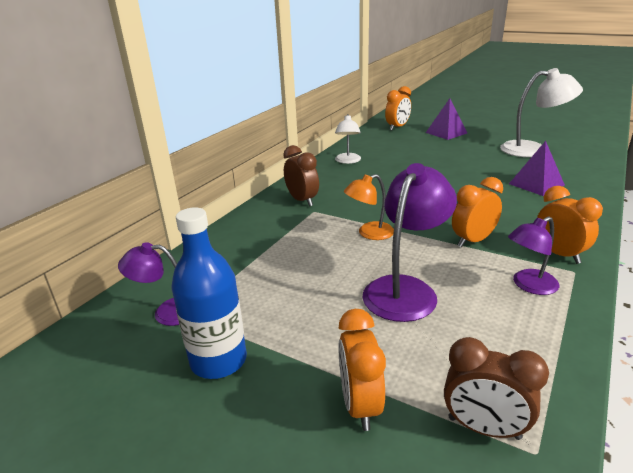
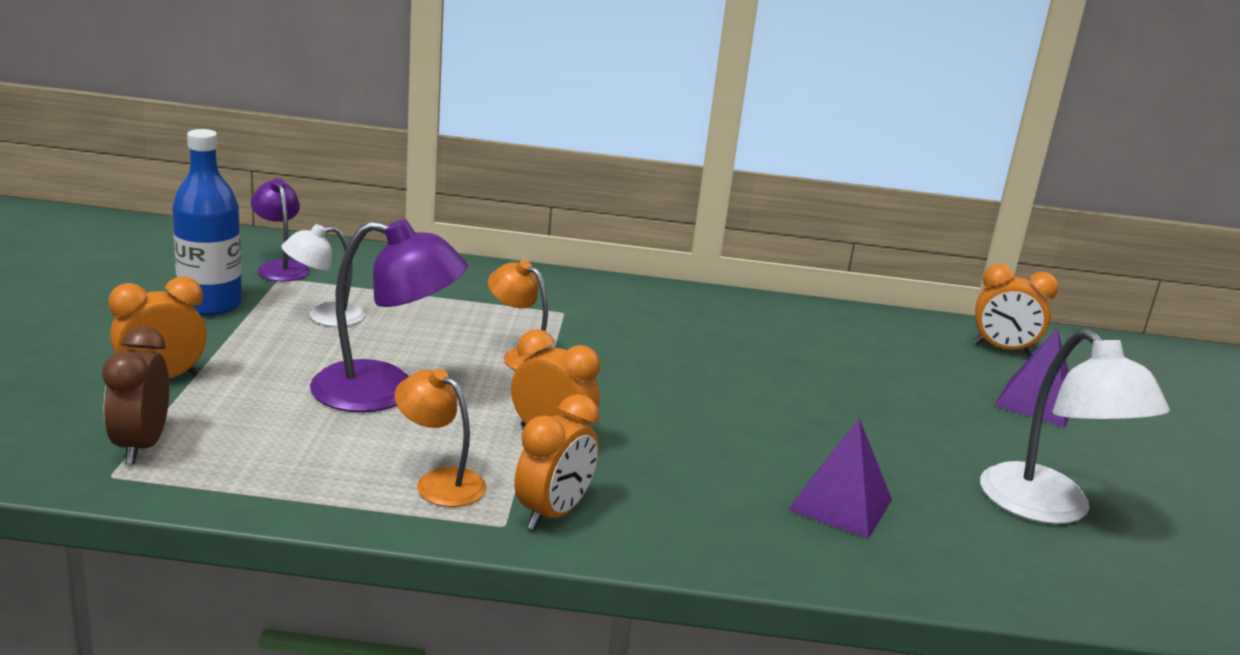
camera: 60 degrees right, 5 degrees down
brown clock [283,145,319,206] -> none
white lamp [335,114,361,164] -> white lamp moved to [281,224,365,327]
purple lamp [508,217,559,295] -> orange lamp [395,368,486,507]

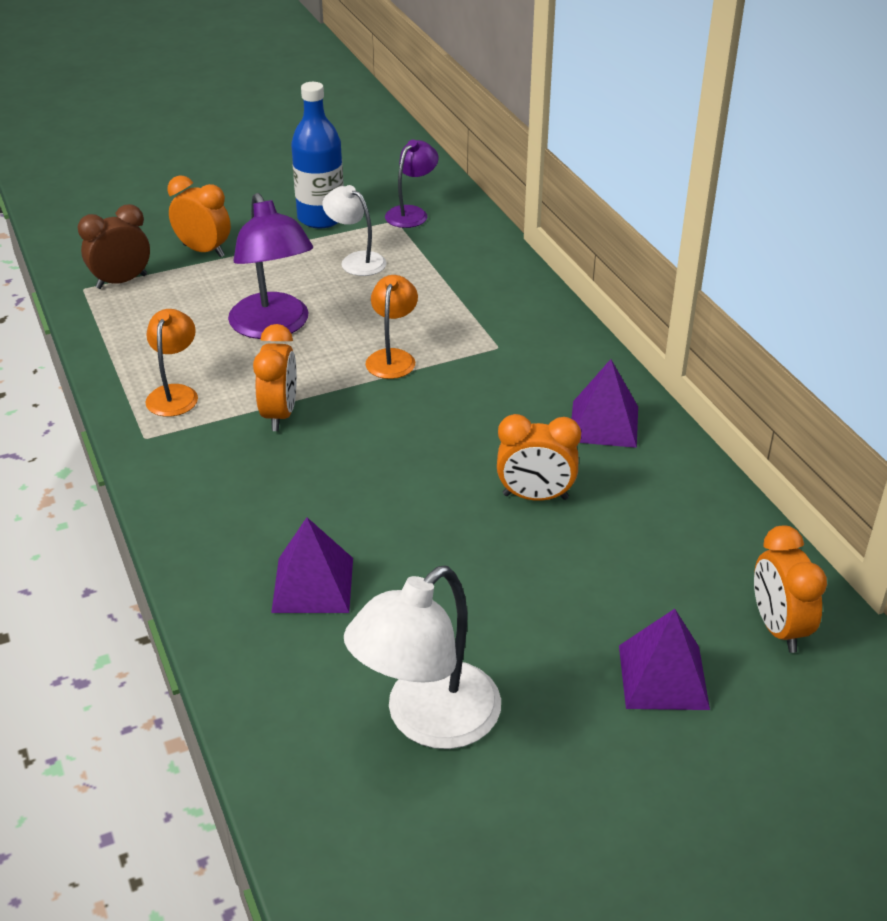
camera: 65 degrees right, 15 degrees up
orange clock [515,394,600,530] -> orange clock moved to [497,414,581,501]
none -> purple pyramid [571,359,638,448]

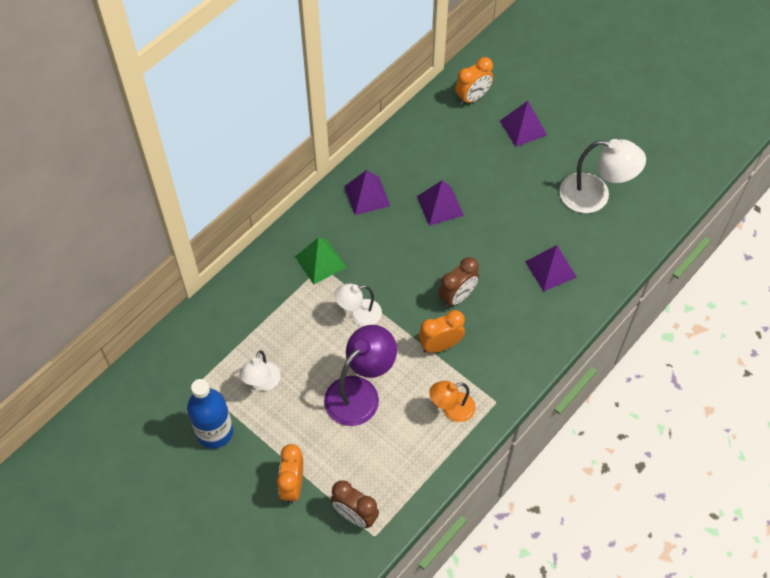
camera: 115 degrees left, 20 degrees up
orange lamp [365,275,418,379] -> white lamp [334,284,382,326]
purple lamp [385,140,439,228] -> none
orange clock [497,414,581,501] -> purple pyramid [417,180,464,226]
none -> green pyramid [295,237,347,285]
none -> brown clock [438,257,479,308]

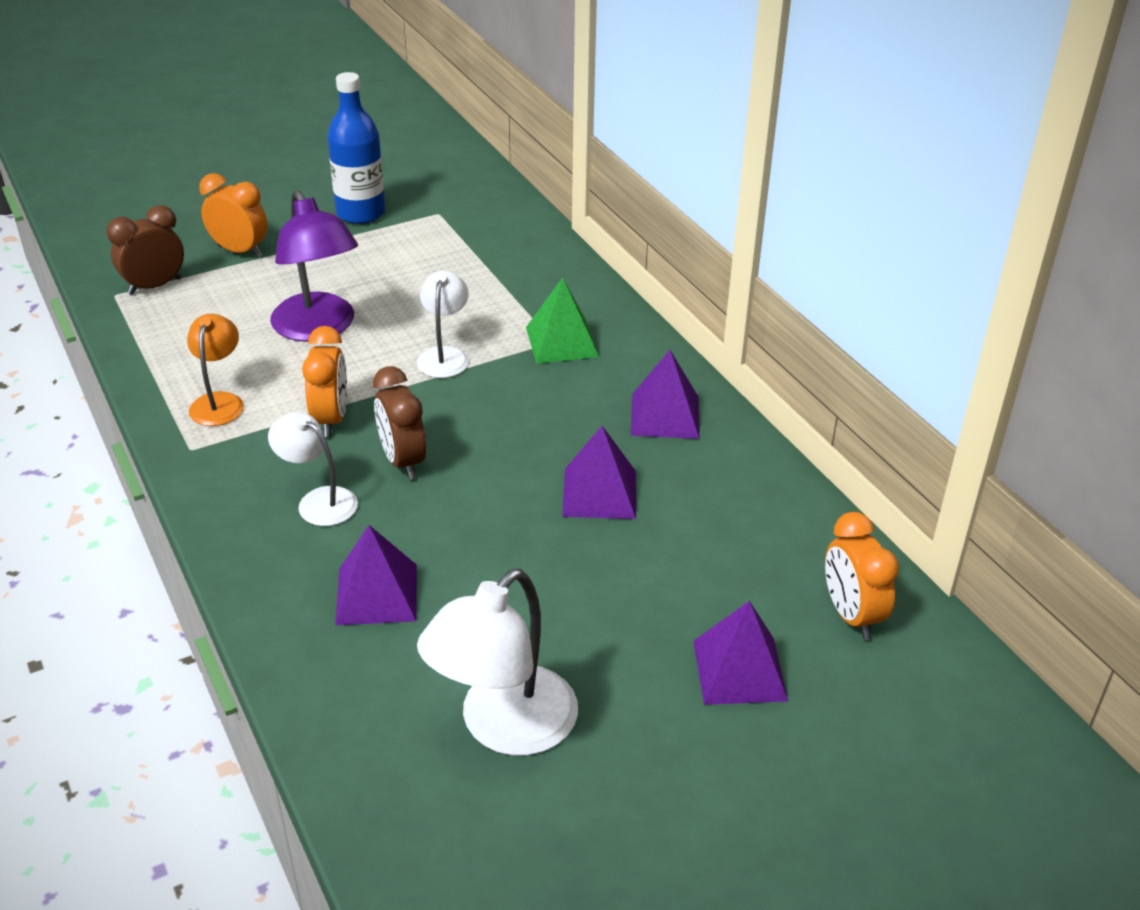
camera: 110 degrees right, 20 degrees down
white lamp [239,350,281,391] -> white lamp moved to [268,412,358,526]

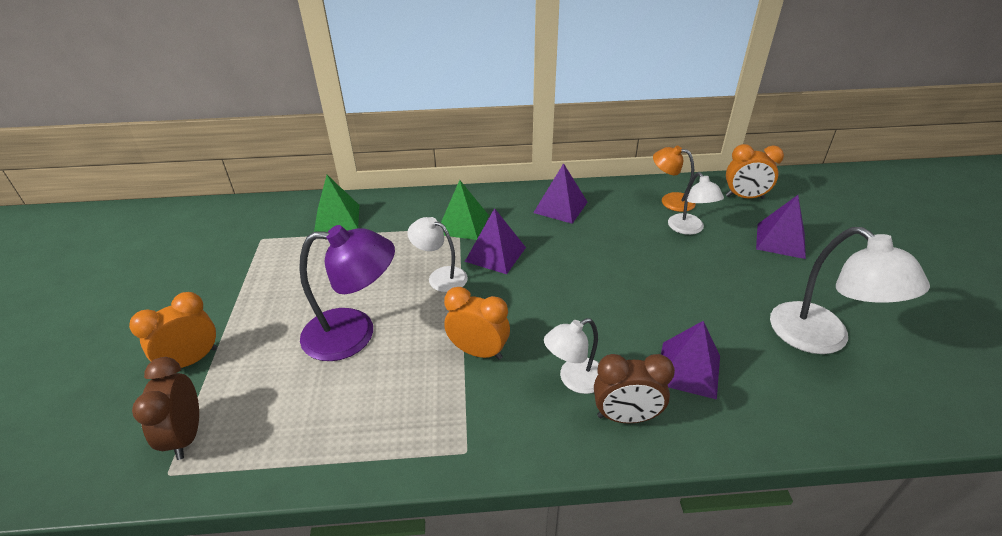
camera: 65 degrees left, 0 degrees up
orange lamp [187,314,244,426] -> orange lamp moved to [653,146,696,212]
blue bottle [328,72,386,224] -> none
brown clock [373,366,426,479] -> brown clock moved to [594,354,675,423]
purple pyramid [562,426,636,519] -> purple pyramid moved to [465,208,526,274]
none -> green pyramid [314,175,360,232]
none -> white lamp [668,172,724,235]

